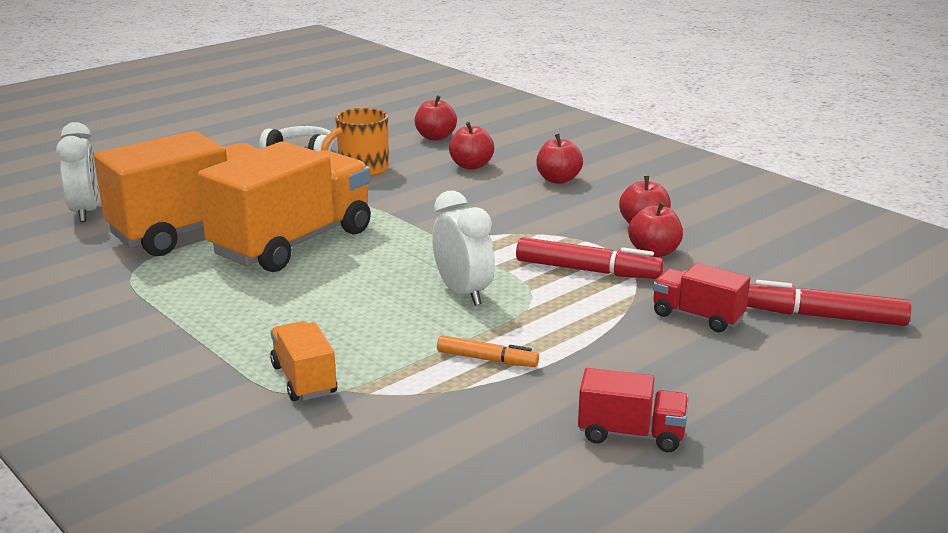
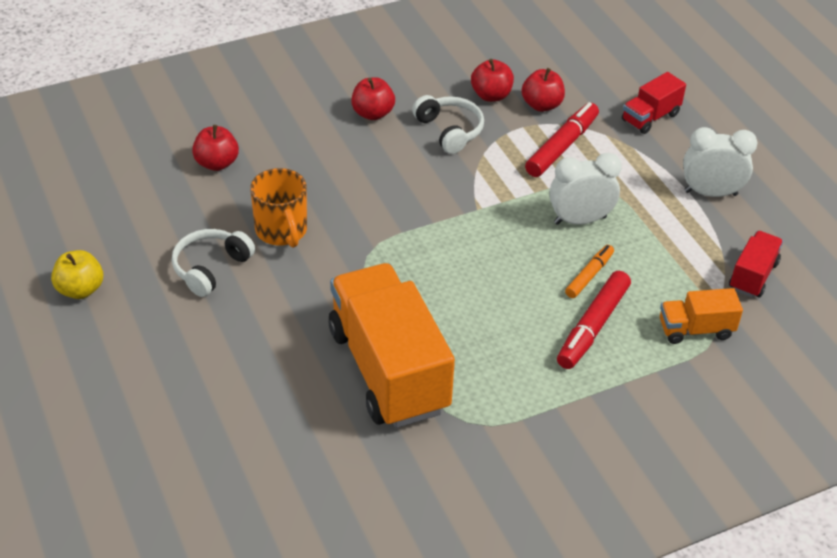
camera: 75 degrees left, 20 degrees up
white clock [56,122,99,222] -> white clock moved to [683,127,757,197]
orange truck [198,141,371,272] -> none
orange marker [437,335,539,367] -> orange marker moved to [565,245,614,298]
red apple [449,122,494,170] -> none
red truck [578,368,689,452] -> red truck moved to [729,231,783,298]
red marker [747,280,911,326] -> red marker moved to [557,271,631,369]
none -> yellow apple [51,250,103,299]
none -> white headphones [412,95,484,154]

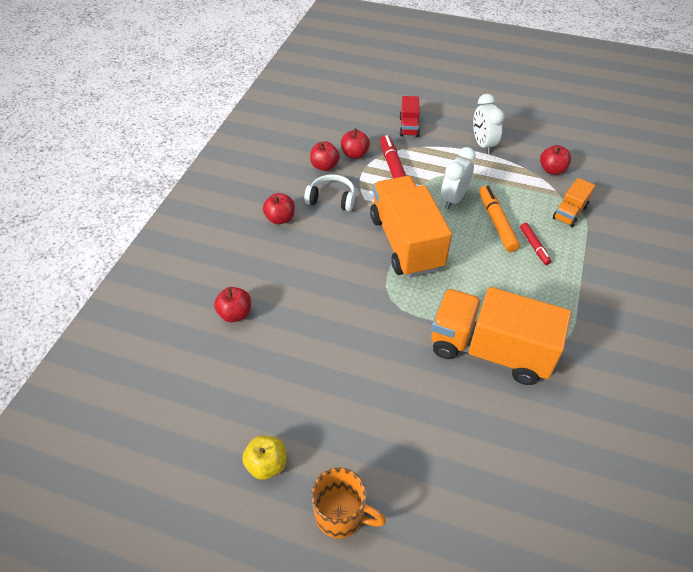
camera: 45 degrees left, 5 degrees up
white headphones [172,229,255,297] -> none
orange mug [250,168,307,248] -> orange mug moved to [311,468,386,538]
red marker [557,271,631,369] -> red marker [520,223,551,265], size x0.61
orange marker [565,245,614,298] -> orange marker [479,185,520,252], size x1.64
white clock [683,127,757,197] -> white clock turned 60 degrees counterclockwise [473,94,504,154]
red truck [729,231,783,298] -> red apple [540,145,571,175]
none -> orange truck [370,176,452,277]

